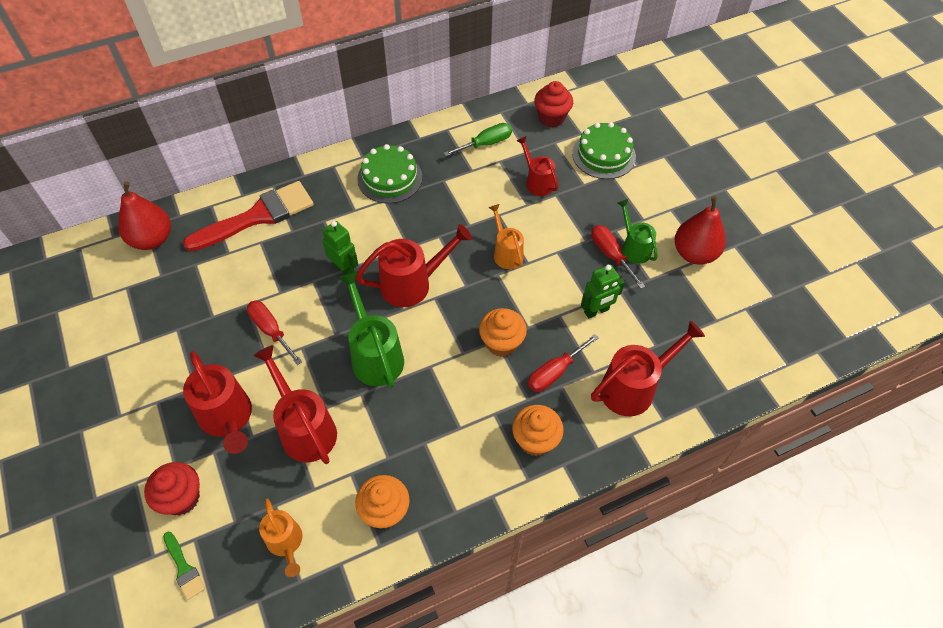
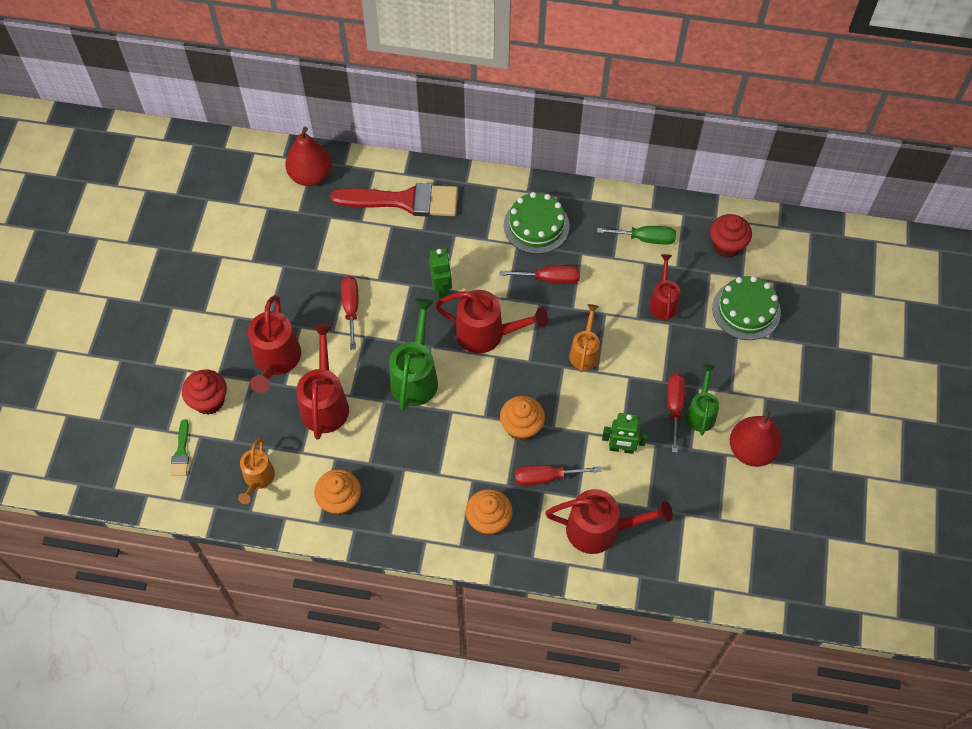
camera: 35 degrees right, 5 degrees up
none -> red screwdriver [500,265,580,284]

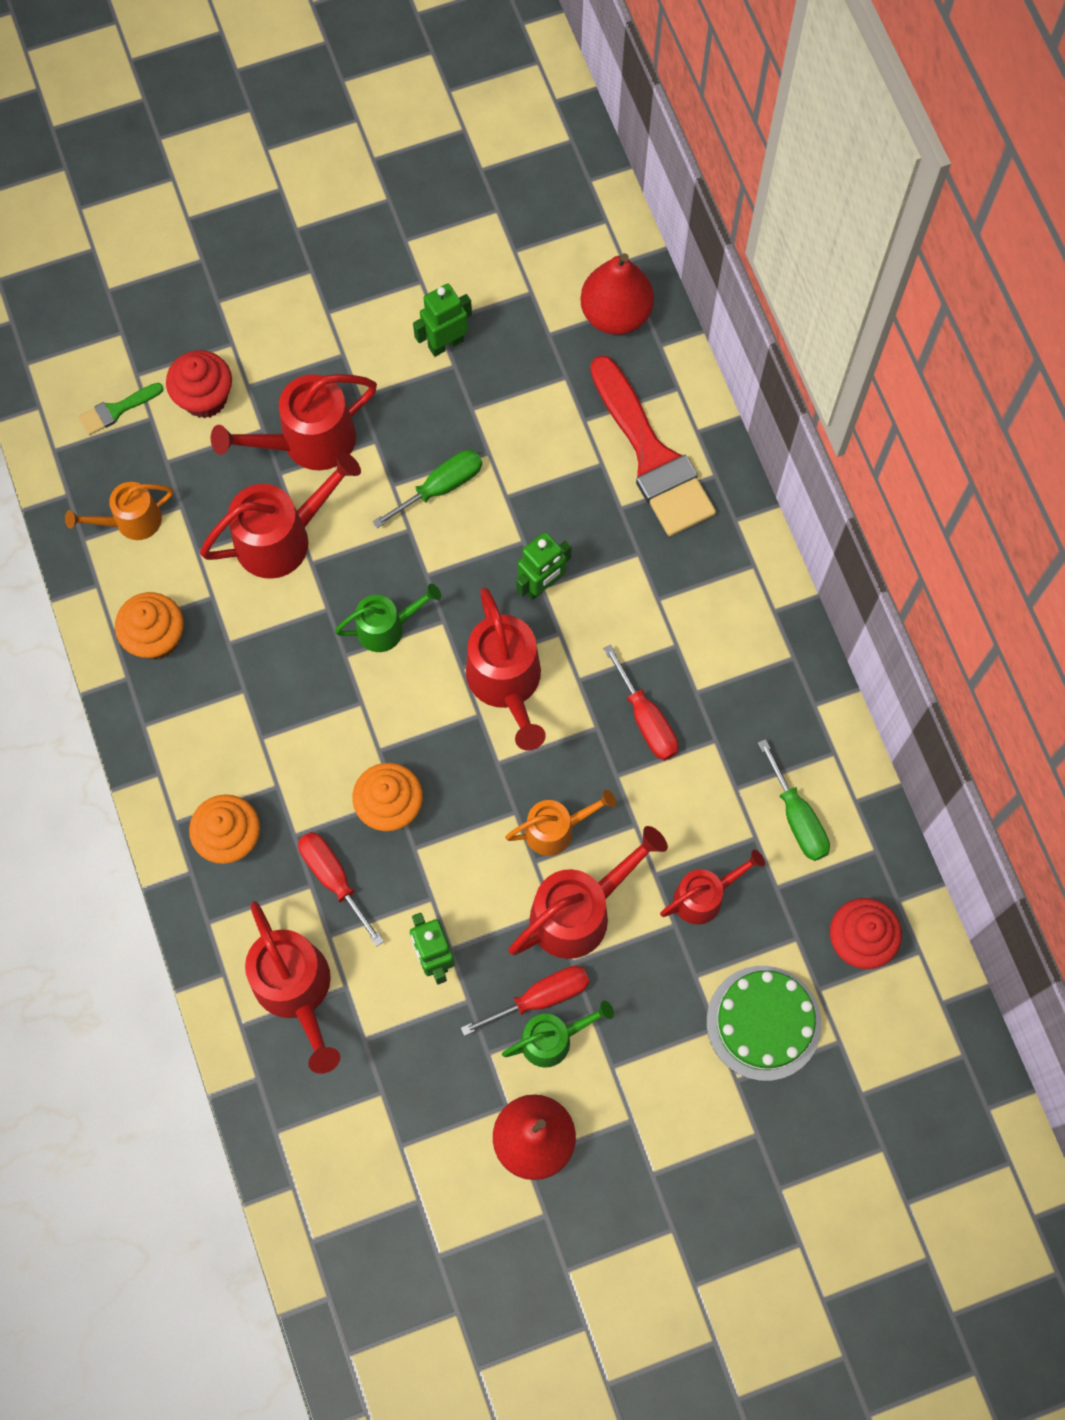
camera: 60 degrees right, 10 degrees up
red screwdriver [341,276,359,350] -> green screwdriver [373,450,482,528]
green watering can [389,298,438,411] -> green watering can [335,584,441,652], size x0.62
green cake [504,192,570,254] -> none
none -> green robot [413,284,472,357]
none -> red watering can [508,826,668,959]

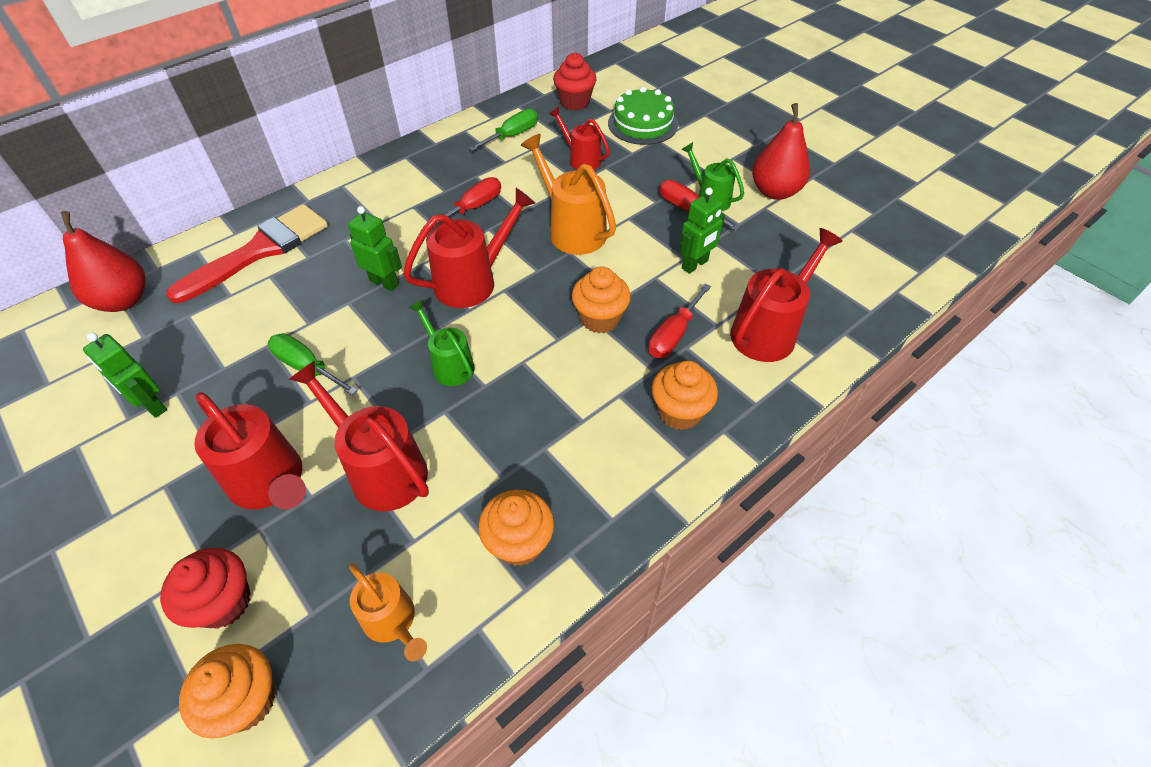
camera: 110 degrees left, 20 degrees down
green brush [79,383,164,435] -> orange cupcake [179,644,275,738]
orange watering can [505,790,616,856] -> orange watering can [521,134,616,255], size x1.61
red watering can [508,826,668,959] -> none

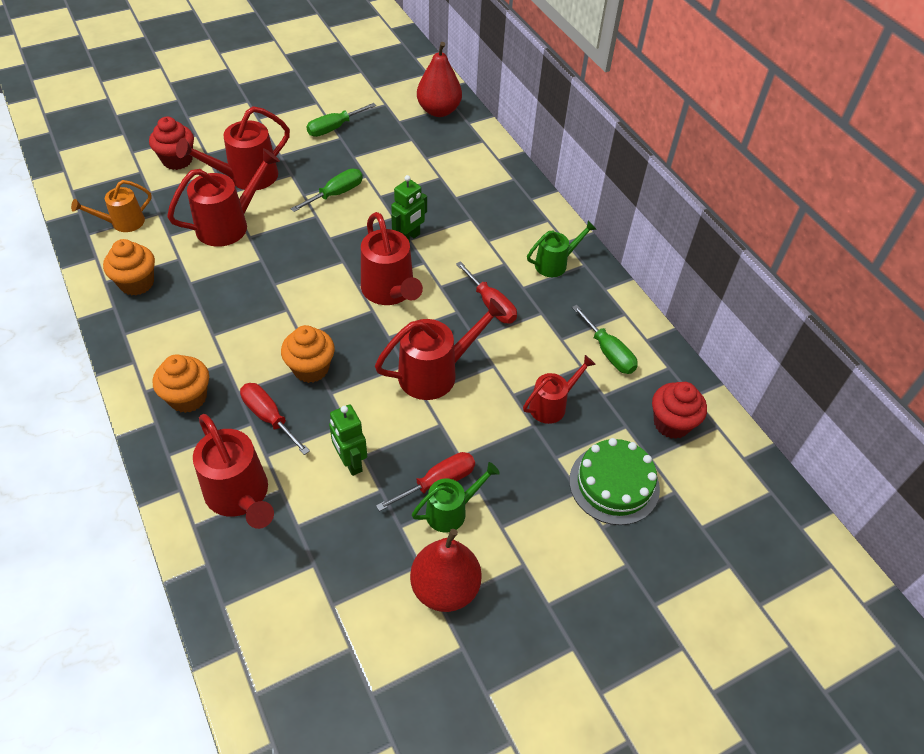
camera: 100 degrees right, 0 degrees up
green robot [83,333,167,418] -> green screwdriver [306,103,376,137]
red brush [166,204,328,303] -> none
orange cupcake [179,644,275,738] -> none
green watering can [408,300,474,386] -> green watering can moved to [527,220,597,277]
orange watering can [521,134,616,255] -> red watering can [375,298,507,400]

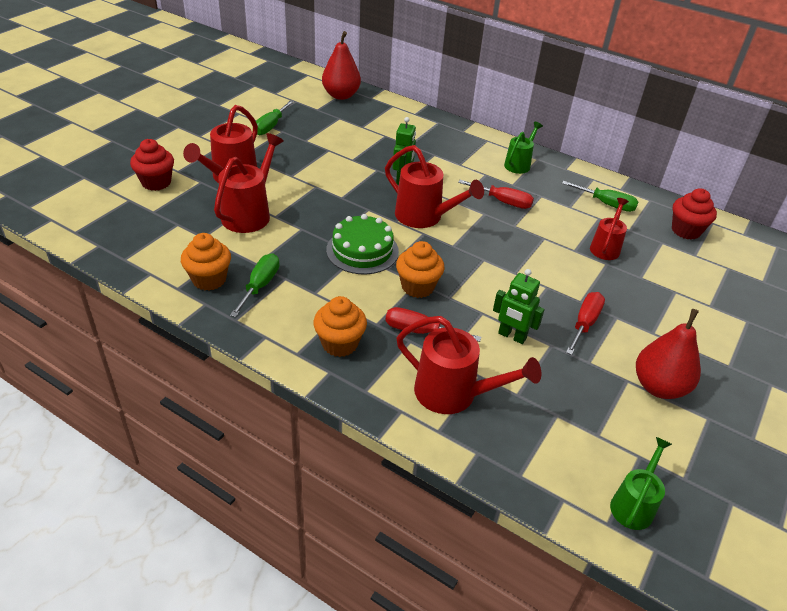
camera: 30 degrees left, 10 degrees down
orange watering can [71,180,152,232] -> none
green screwdriver [291,169,363,212] -> green screwdriver moved to [230,254,280,317]
red watering can [375,298,507,400] -> none
green watering can [412,462,500,533] -> green watering can moved to [610,437,672,530]
green cake [569,438,660,525] -> green cake moved to [326,214,399,274]

